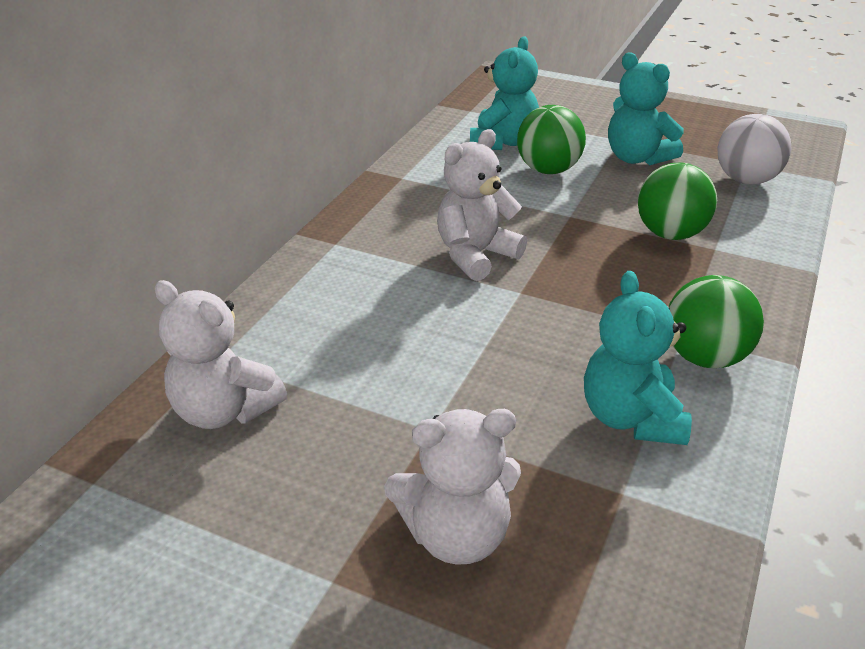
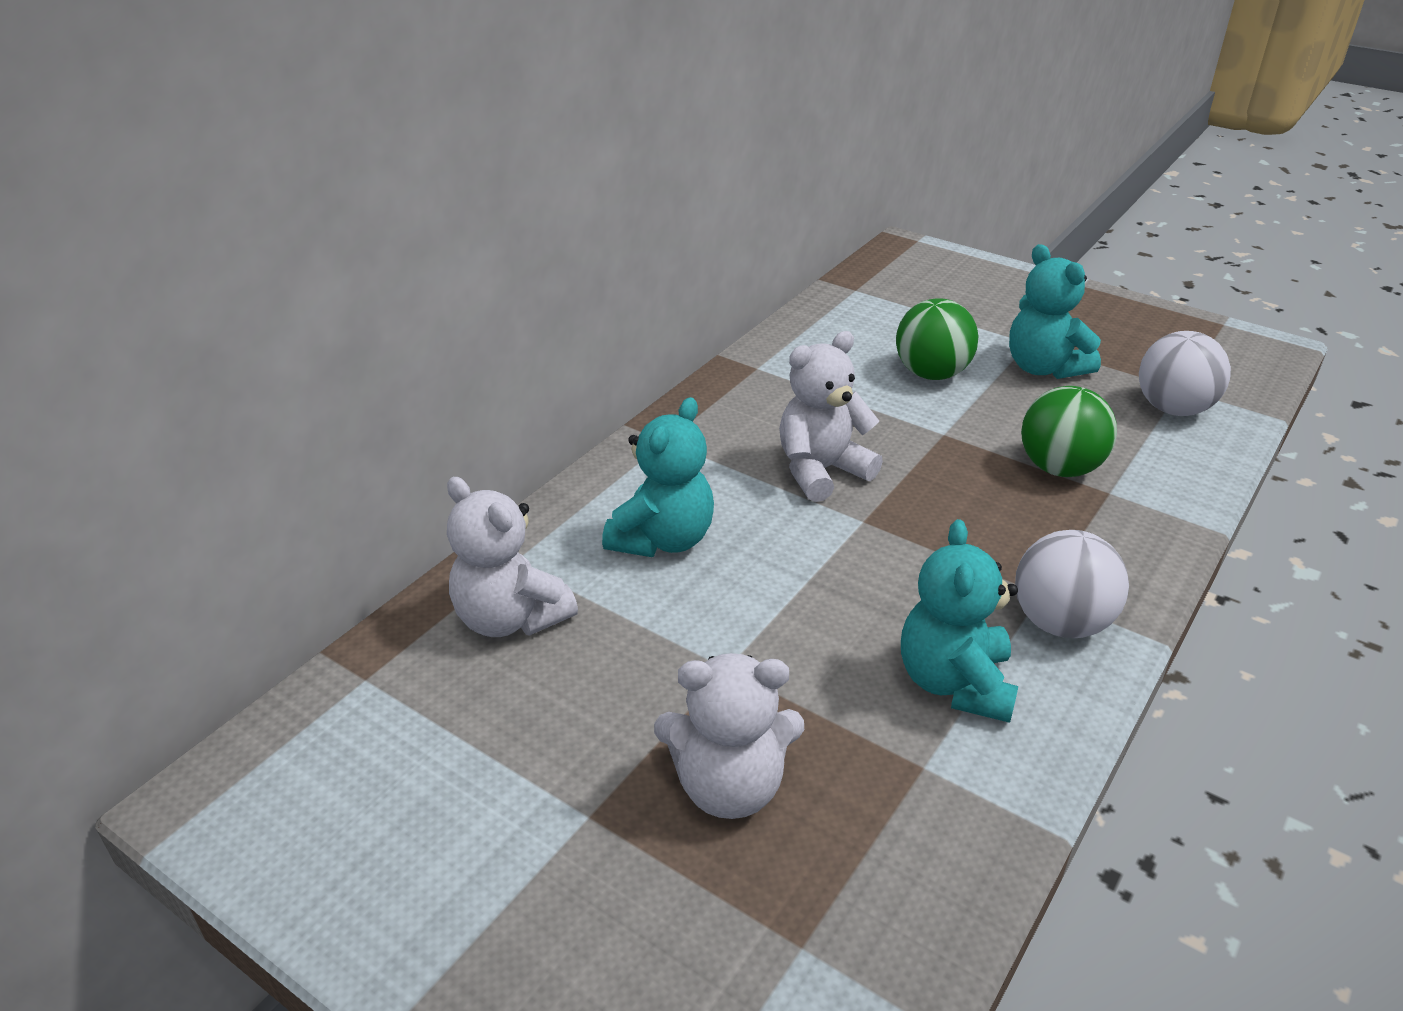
camera: 10 degrees right, 0 degrees up
turquoise teddy bear [470,36,539,150] -> turquoise teddy bear moved to [602,397,714,557]
green ball [669,275,764,368] -> white ball [1015,530,1129,638]

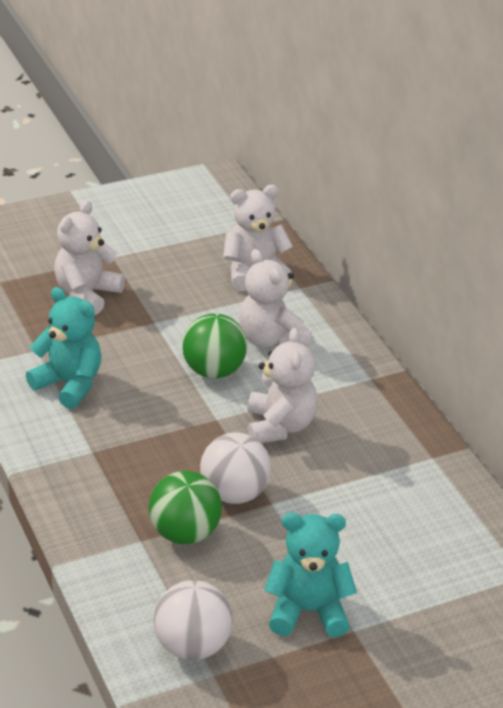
camera: 120 degrees right, 0 degrees up
turquoise teddy bear [602,397,714,557] -> white teddy bear [239,249,310,348]
green ball [896,298,979,380] -> green ball moved to [182,313,247,379]
white ball [1015,530,1129,638] -> white ball moved to [200,433,271,504]

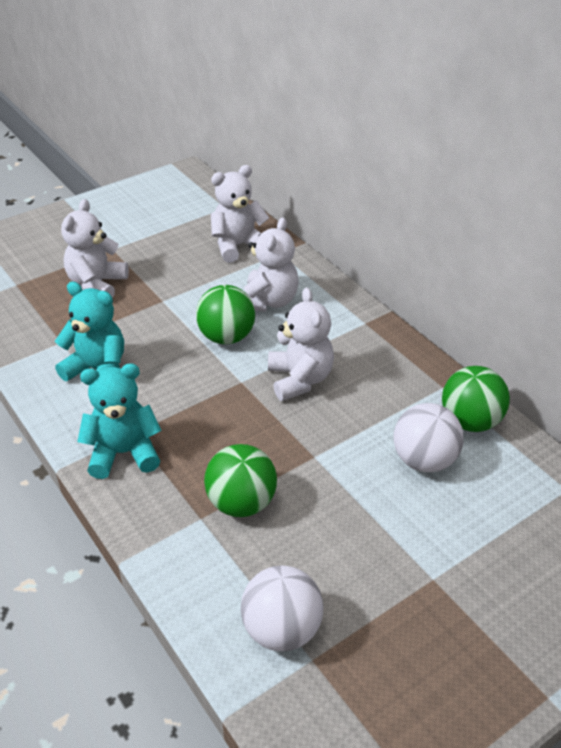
camera: 10 degrees left, 5 degrees up
white ball [200,433,271,504] -> white ball moved to [393,403,464,472]
white teddy bear [239,249,310,348] -> white teddy bear turned 120 degrees counterclockwise [244,217,299,312]
turquoise teddy bear [264,513,357,638] -> turquoise teddy bear moved to [77,363,162,479]
none -> green ball [442,366,510,432]

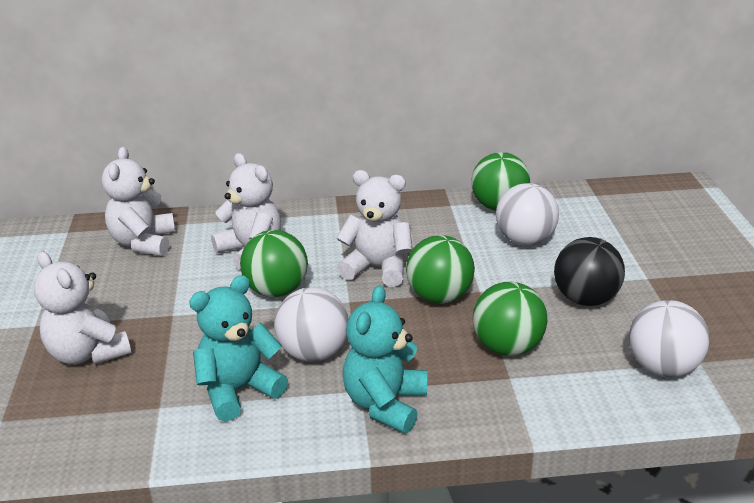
camera: 60 degrees left, 10 degrees down
none -> white ball [275,287,348,362]
none -> green ball [406,235,475,304]
none -> black ball [554,237,625,306]

